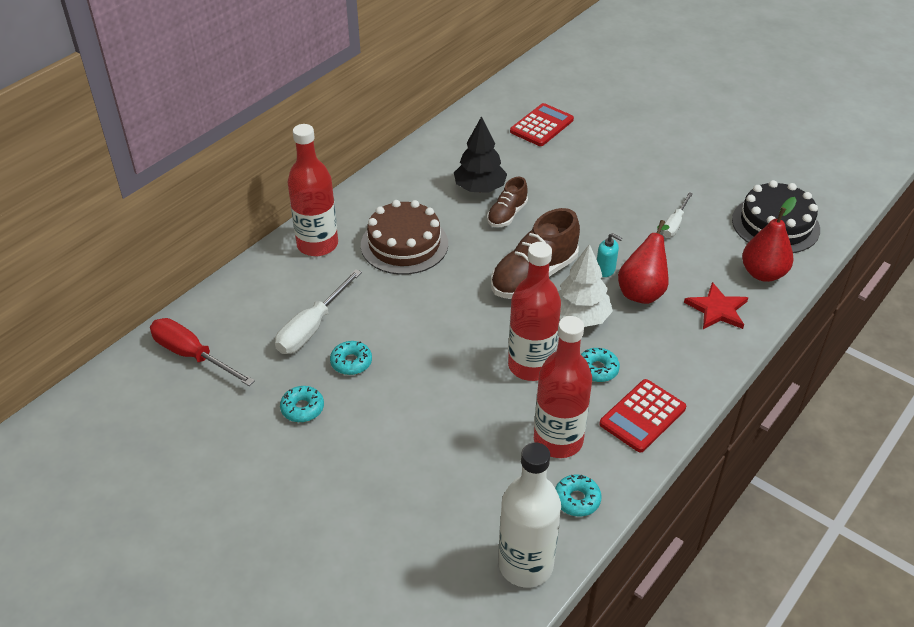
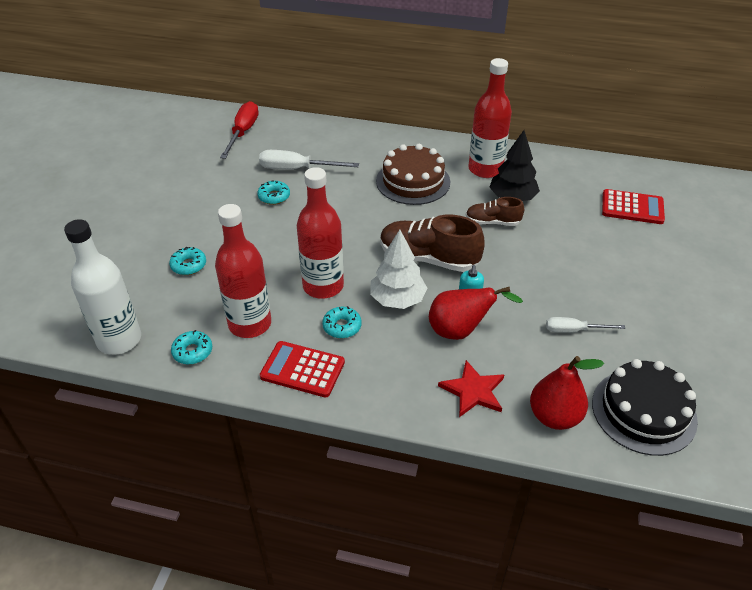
camera: 65 degrees right, 0 degrees up
turquoise donut [280,386,324,422] -> turquoise donut moved to [169,247,206,275]
red bottle [287,124,338,256] -> red bottle moved to [468,58,512,178]

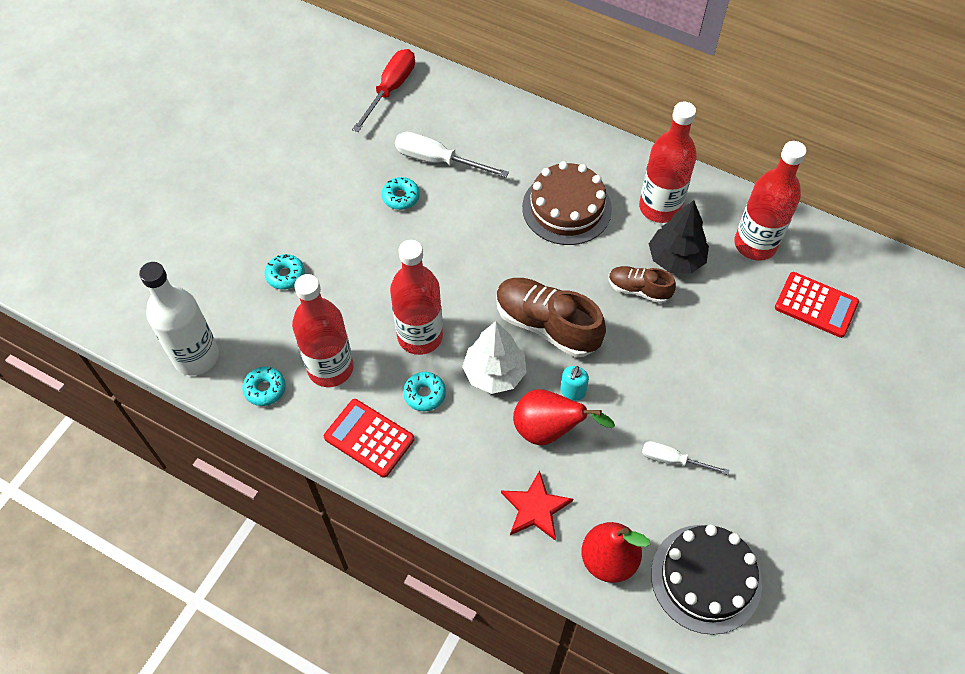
camera: 15 degrees right, 15 degrees up
none -> red bottle [734,141,806,261]

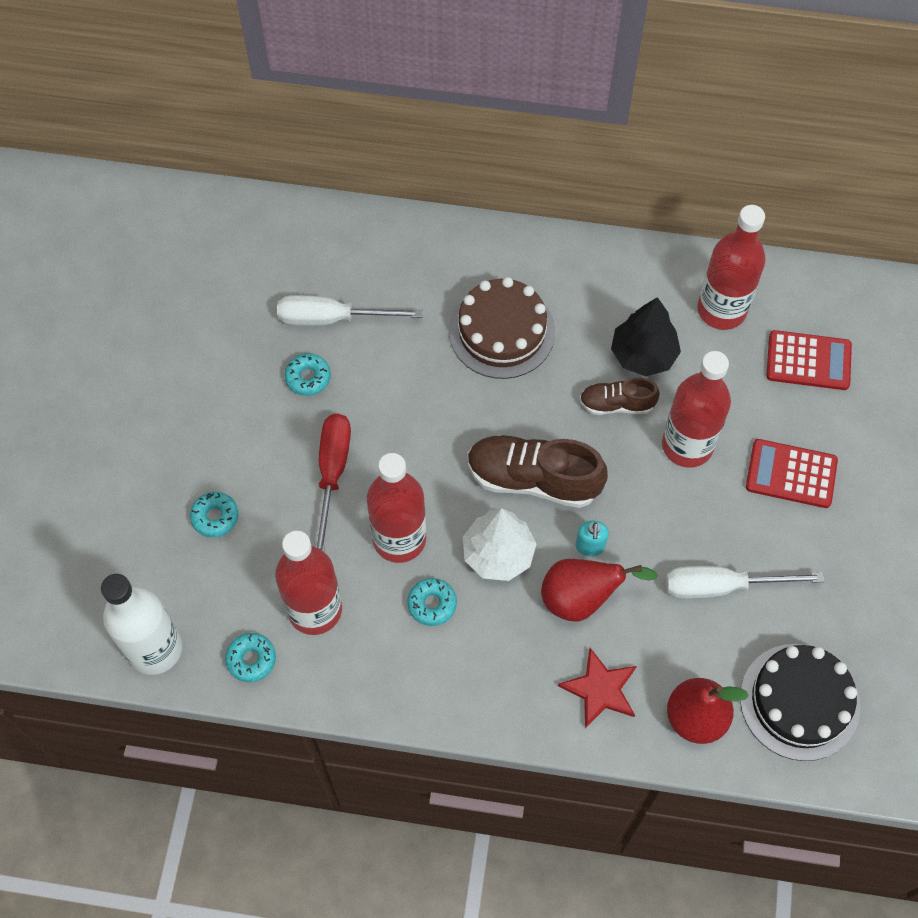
camera: 20 degrees left, 5 degrees up
red calculator [324,399,414,478] -> red calculator moved to [746,439,838,508]
red screwdriver [352,49,415,132] -> red screwdriver moved to [315,414,351,552]
red bottle [639,102,697,223] -> red bottle moved to [662,351,731,468]
white screwdriver [642,441,729,475] -> white screwdriver [666,566,825,599], size x1.62

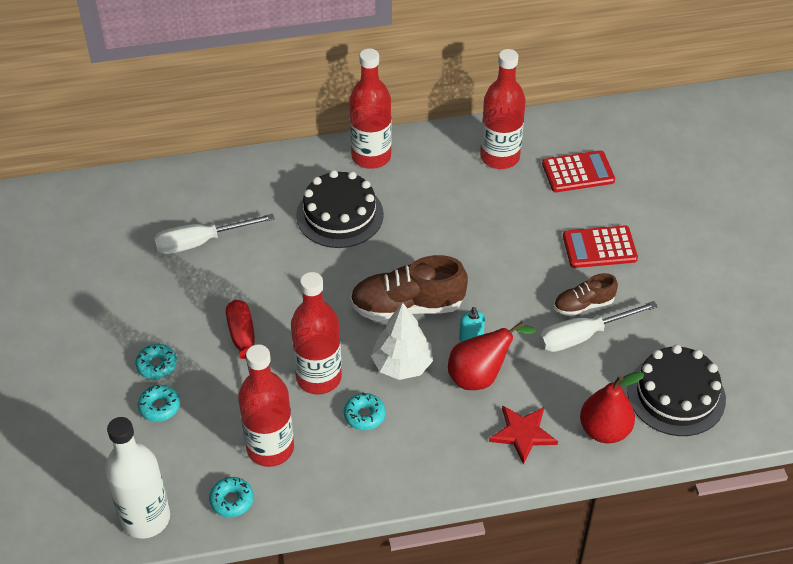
camera: 20 degrees left, 15 degrees down
turquoise donut [285,353,331,396] -> turquoise donut moved to [135,344,177,379]
brown cake [449,277,555,379] -> black cake [296,170,384,248]
brown shoe [579,377,660,415] -> brown shoe moved to [554,273,618,316]
black tree [611,297,681,376] -> none
red bottle [662,351,731,468] -> red bottle moved to [349,48,392,169]

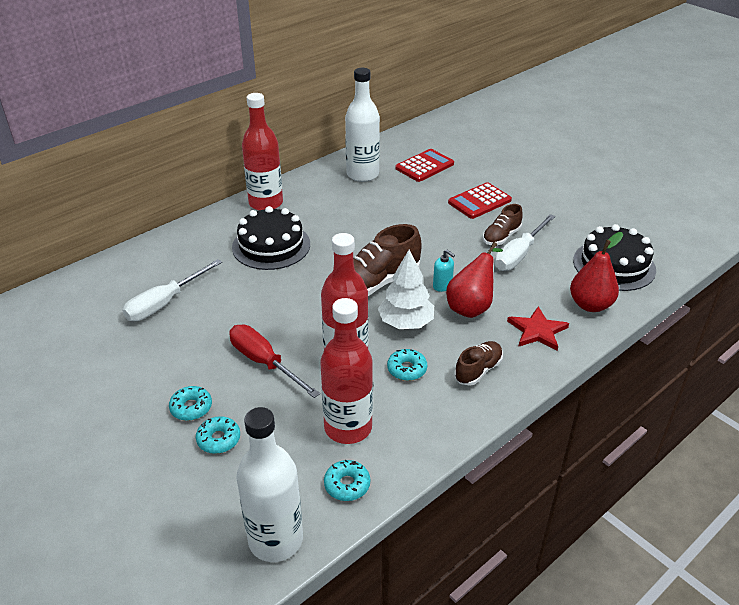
camera: 30 degrees left, 10 degrees down
red bottle [480,49,526,169] -> white bottle [345,68,380,182]
none -> brown shoe [454,341,503,386]

